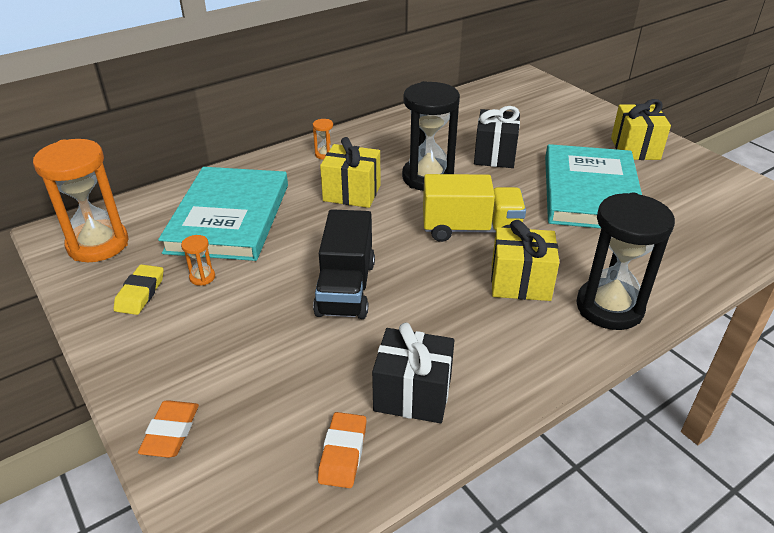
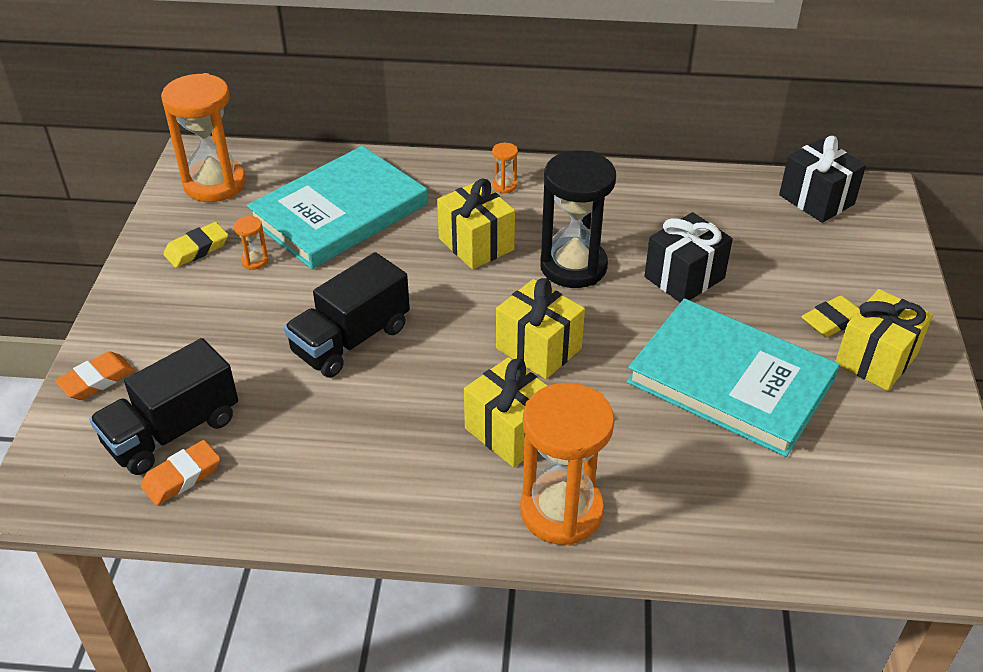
camera: 40 degrees right, 5 degrees up
black gift [372,322,454,423] -> black gift moved to [779,136,866,223]
yellow truck [423,174,526,242] -> yellow gift [496,278,585,379]
turquoise book [545,144,642,228] -> turquoise book turned 75 degrees clockwise [627,298,840,457]
black hourglass [576,192,675,330] -> orange hourglass [520,383,614,546]
none -> black truck [89,338,238,475]
none -> yellow eraser [801,295,860,337]

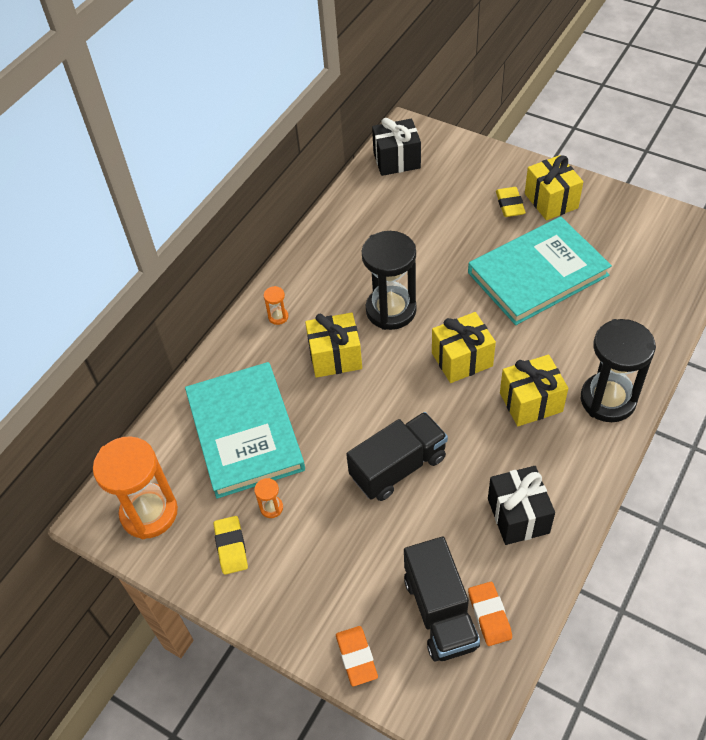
camera: 60 degrees left, 10 degrees up
black truck [284,252,410,378] -> black truck turned 105 degrees counterclockwise [346,412,448,501]
orange hourglass [520,383,614,546] -> black hourglass [581,319,656,422]
black gift [644,212,733,303] -> black gift moved to [488,466,555,545]

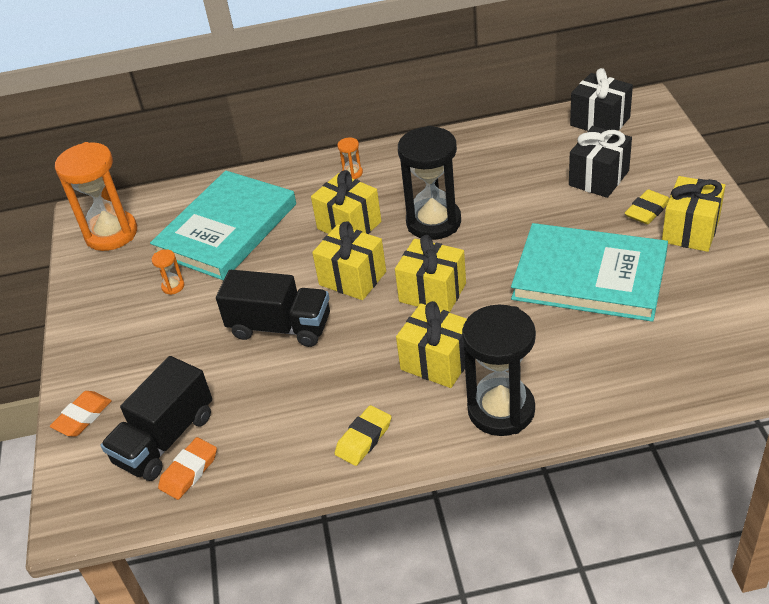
camera: 50 degrees right, 10 degrees down
yellow eraser [214,516,248,575] -> yellow eraser moved to [335,405,391,466]
black gift [488,466,555,545] -> black gift moved to [569,126,632,198]
none -> yellow gift [312,221,386,300]

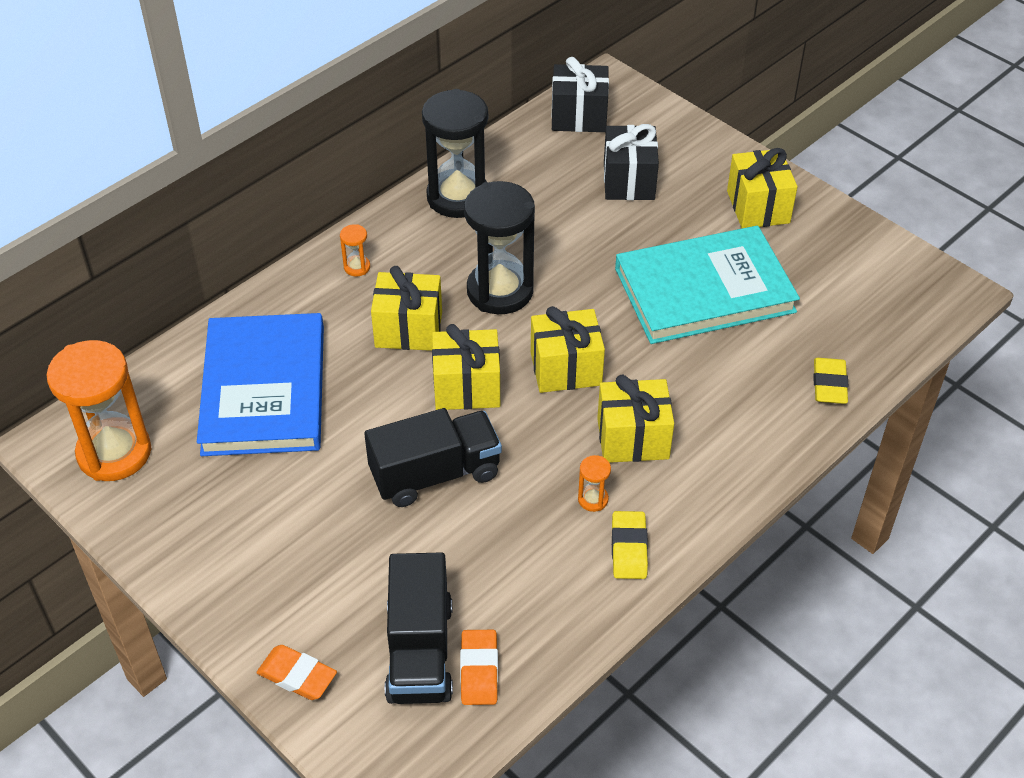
camera: 40 degrees left, 5 degrees up
orange eraser [50,391,112,436] -> orange eraser turned 60 degrees counterclockwise [257,645,337,700]
turquoise book [150,171,296,280] -> blue book [197,313,324,456]
orange hourglass [152,249,184,295] -> orange hourglass moved to [578,455,611,512]
black hourglass [462,305,536,436] -> black hourglass moved to [422,89,488,218]
yellow eraser [625,189,669,224] -> yellow eraser moved to [813,358,849,404]

